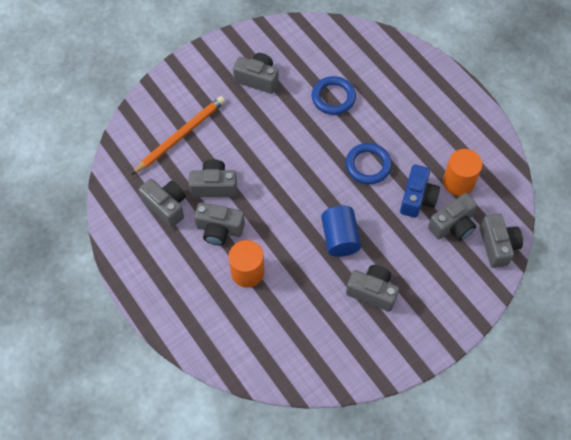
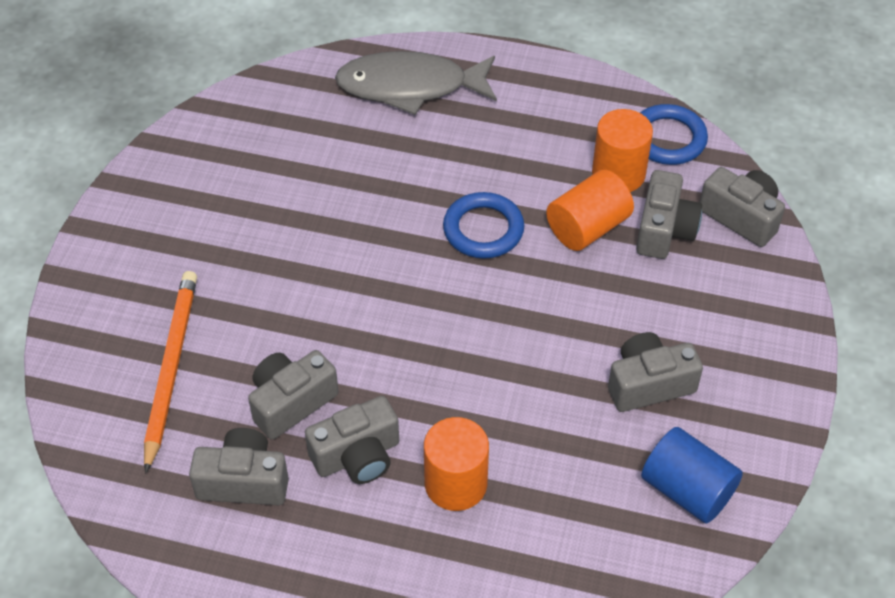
camera: 40 degrees left, 10 degrees down
grey camera [233,53,279,94] -> none
blue ring [312,76,356,115] -> blue ring moved to [640,104,708,165]
blue cylinder [321,206,361,257] -> blue cylinder moved to [641,427,743,523]
blue camera [400,165,440,218] -> orange cylinder [546,170,634,251]
none -> grey fish [335,51,497,115]

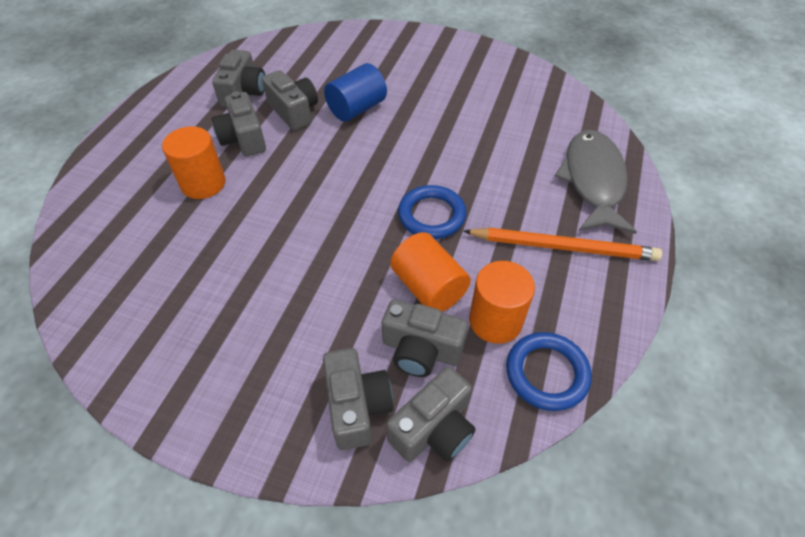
camera: 95 degrees right, 0 degrees up
orange pencil [144,271,197,473] -> orange pencil moved to [463,228,662,261]
grey camera [608,332,703,412] -> grey camera moved to [323,348,393,450]
blue cylinder [641,427,743,523] -> blue cylinder moved to [324,63,387,122]

